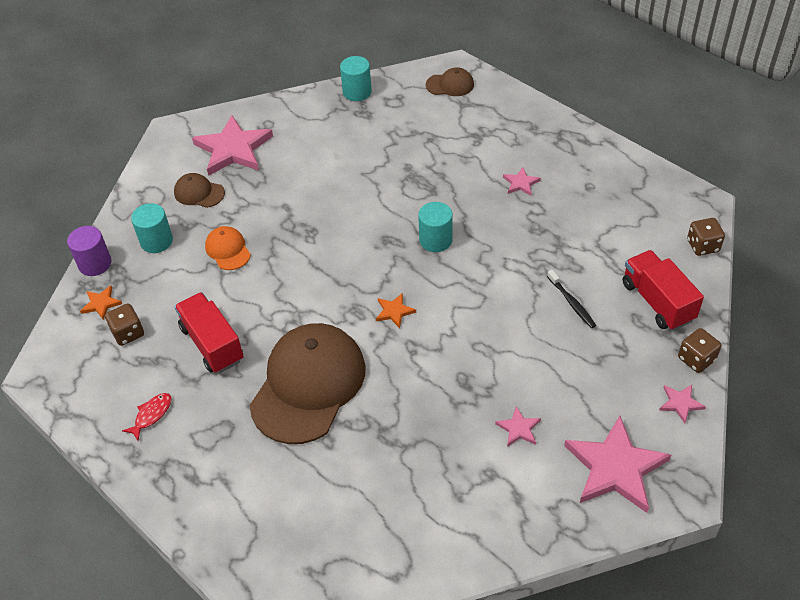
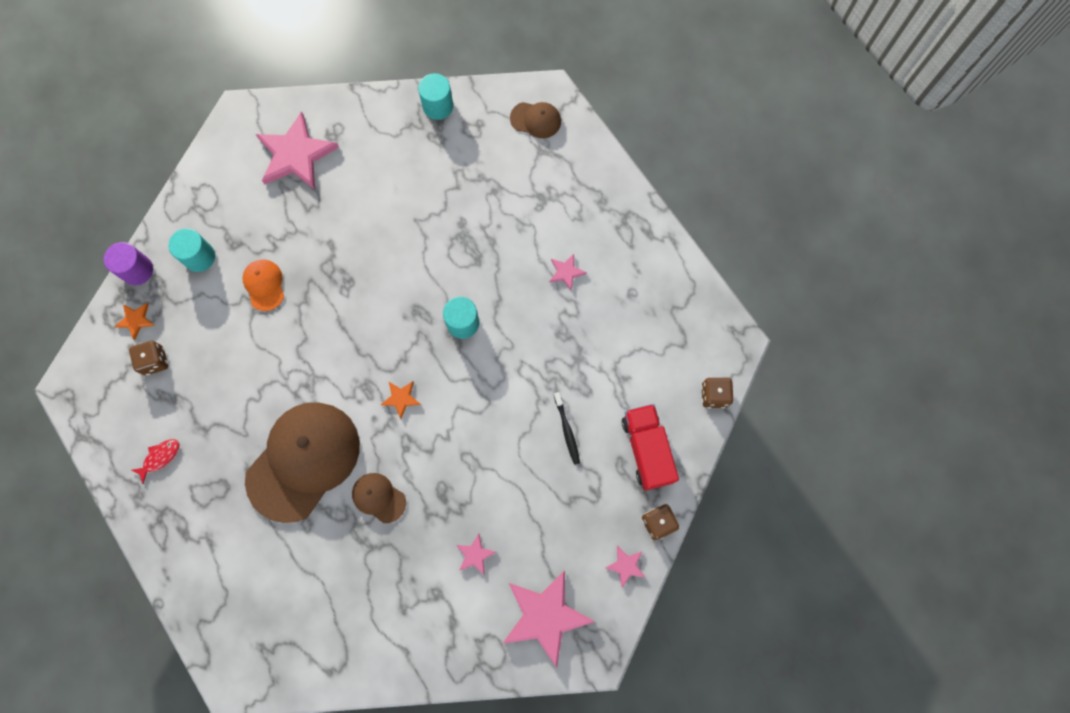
camera: 10 degrees right, 25 degrees up
brown cap [174,173,225,208] -> brown cap moved to [352,473,406,523]
red truck [175,292,244,373] -> none

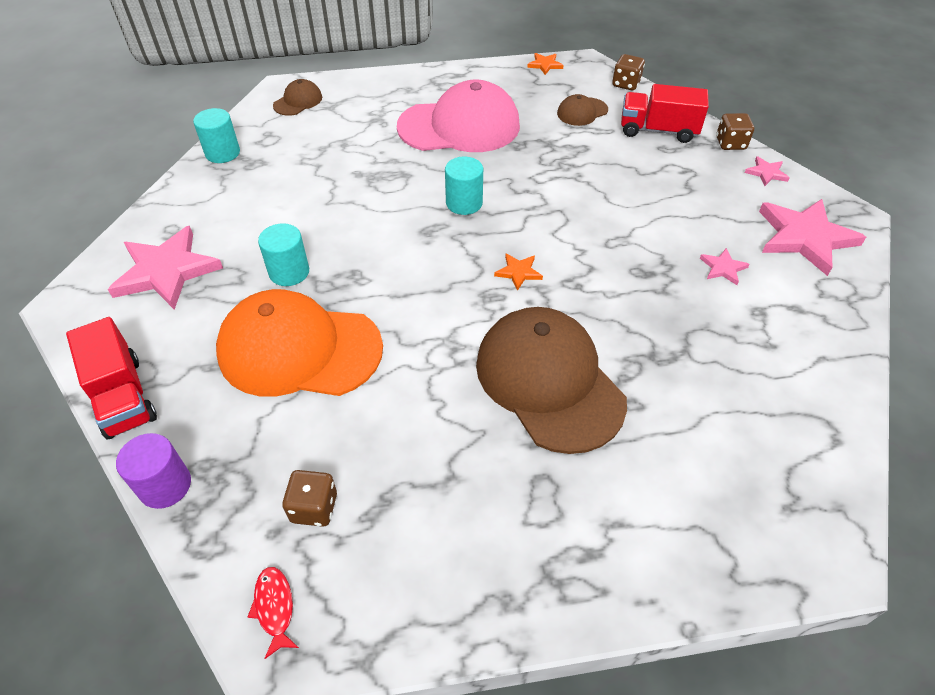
camera: 65 degrees left, 25 degrees down
orange star [114,303,155,340] -> orange star moved to [527,53,563,75]
red fish [132,439,180,484] -> red fish moved to [248,567,299,659]
turquoise cylinder [169,228,215,272] -> turquoise cylinder moved to [258,223,309,286]
orange cap [242,259,284,311] -> orange cap [216,289,383,397], size x2.24
brown cap [352,473,406,523] -> brown cap moved to [557,94,608,126]
pink star [549,254,587,290] -> pink cap [397,80,520,152]
black toothbrush [554,392,580,465] -> none
none -> red truck [66,317,157,439]

